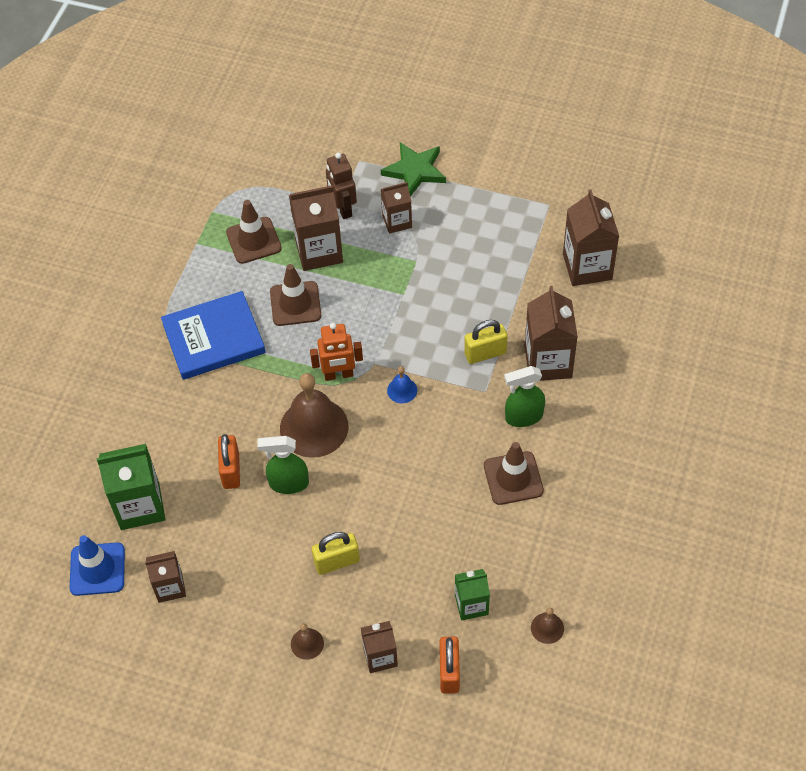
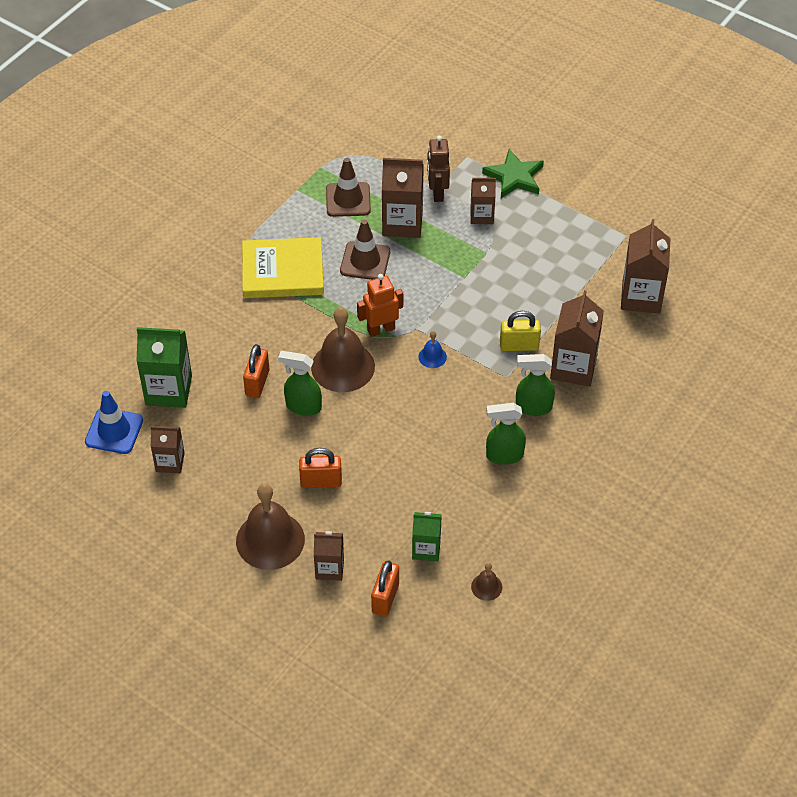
camera: 15 degrees right, 5 degrees down
blue book [161,291,266,380] -> yellow book [242,237,324,298]
brown bell [291,623,324,660] -> brown bell [236,484,305,570], size x2.24
orange robot [310,323,363,381] -> orange robot turned 150 degrees clockwise [357,274,403,337]
yellow padlock [312,532,360,575] -> orange padlock [299,448,342,488]
brown traffic cone [484,442,544,505] -> green spray bottle [486,403,526,465]

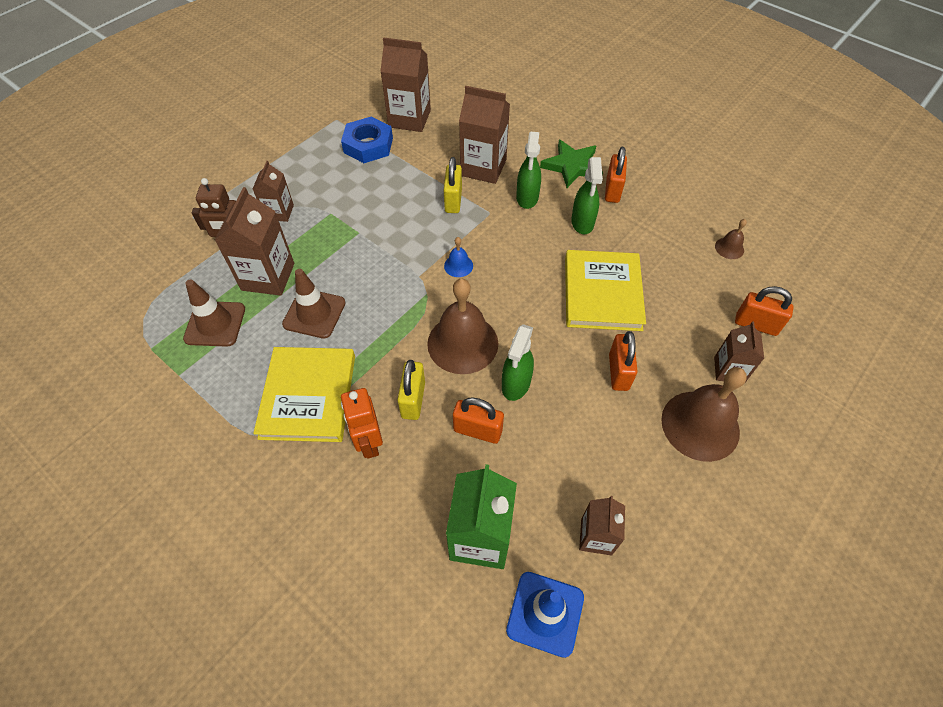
camera: 85 degrees left, 5 degrees up
orange robot [357,274,403,337] -> orange robot moved to [341,388,383,459]
green carton [412,512,442,561] -> none
green star [482,149,544,198] -> green star moved to [540,140,603,188]
none -> blue nut [341,117,393,163]
none -> yellow padlock [397,360,425,420]
none -> yellow book [565,250,646,331]
none -> orange padlock [605,147,627,203]

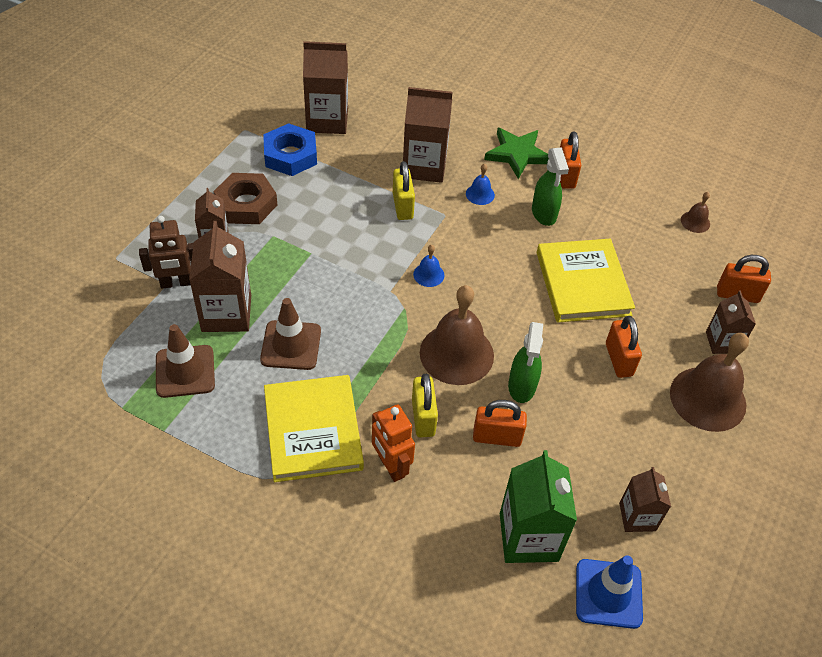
camera: 15 degrees left, 5 degrees down
green spray bottle [516,132,541,209] -> blue bell [466,164,495,205]
none -> brown nut [214,173,277,224]

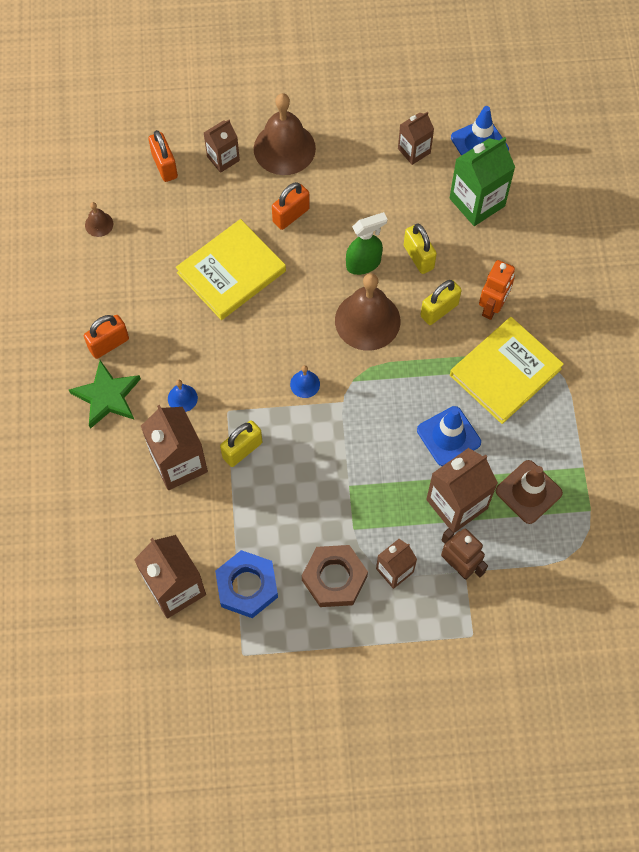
camera: 120 degrees left, 15 degrees up
brown traffic cone [260,298,321,370] -> blue traffic cone [417,406,481,466]
orange padlock [473,400,527,447] -> yellow padlock [404,224,437,274]
green spray bottle [532,147,569,226] -> none

